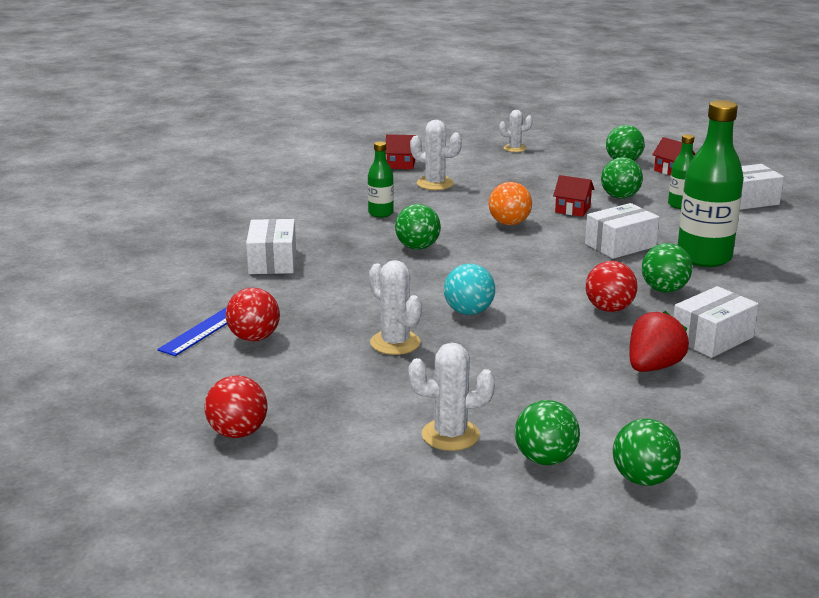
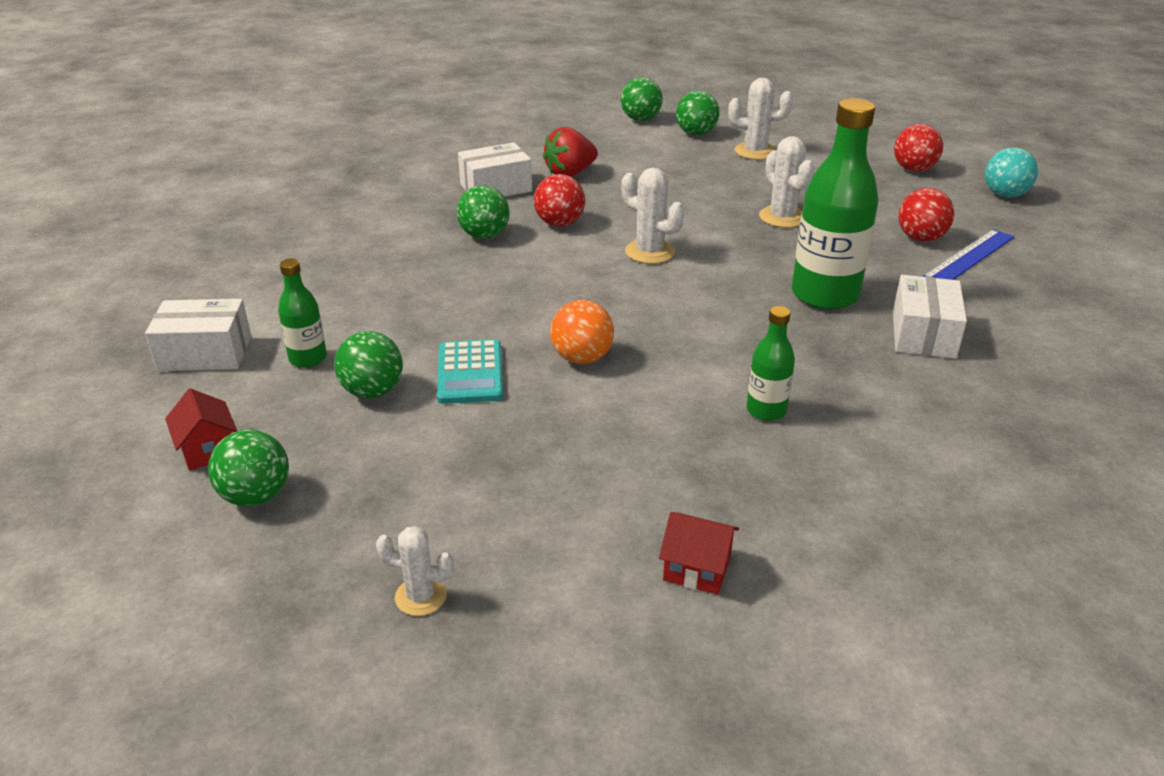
camera: 165 degrees left, 10 degrees up
green ball [395,204,441,250] -> none
white cactus [410,120,462,190] -> white cactus moved to [621,168,684,264]
turquoise ball [444,264,495,315] -> turquoise ball moved to [985,147,1038,198]
red house [553,175,595,217] -> turquoise calculator [437,339,503,404]
white box [585,203,659,259] -> none
green bottle [678,100,744,267] -> green bottle moved to [792,98,879,310]

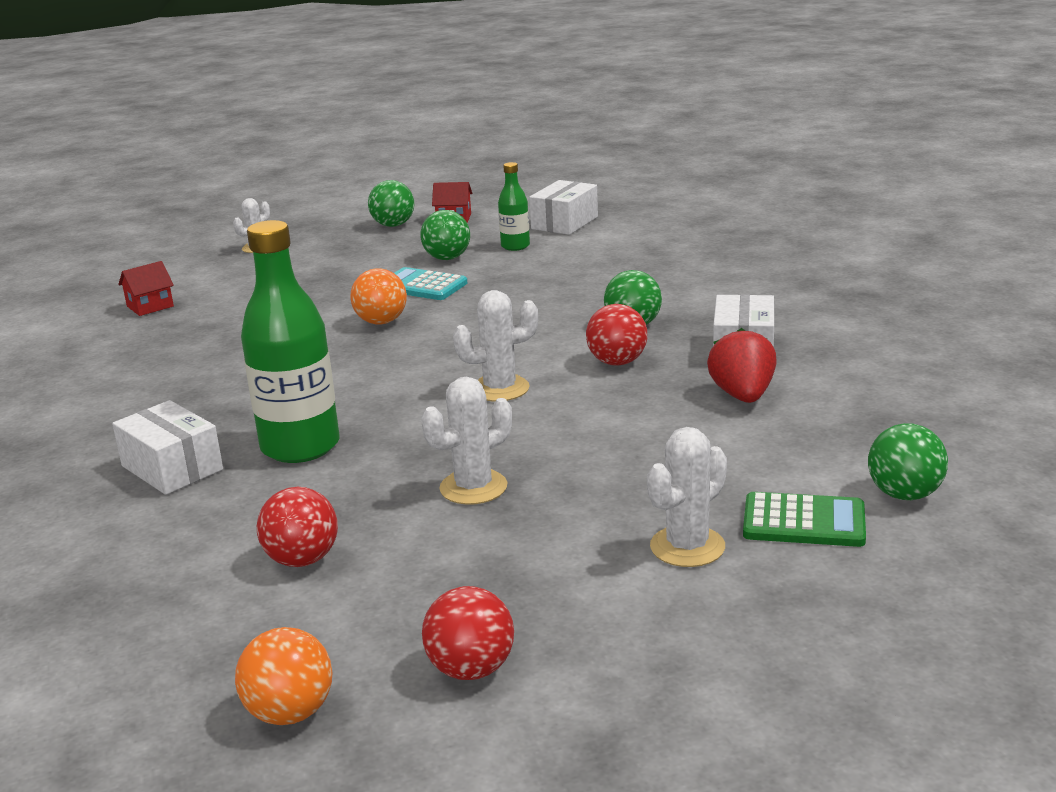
camera: 125 degrees right, 10 degrees down
green ball [676,90,719,136] -> green calculator [743,492,866,547]
green bottle [746,306,795,421] -> none
white cactus [759,136,815,228] -> white cactus turned 45 degrees counterclockwise [421,377,512,505]
blue ruler [922,229,1014,280] -> none
turquoise ball [985,147,1038,198] -> orange ball [235,627,332,725]

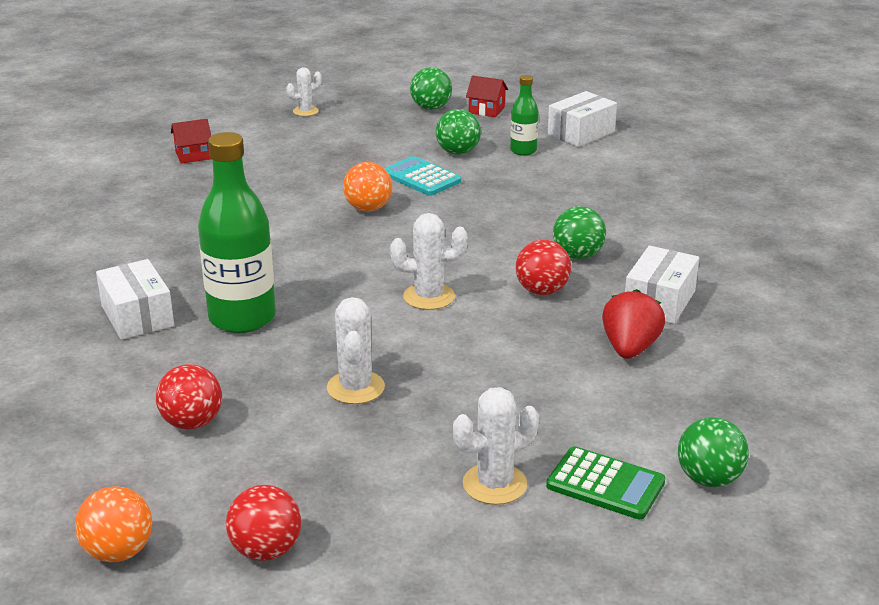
camera: 15 degrees right, 5 degrees up
white cactus [421,377,512,505] -> white cactus turned 75 degrees counterclockwise [327,297,385,404]

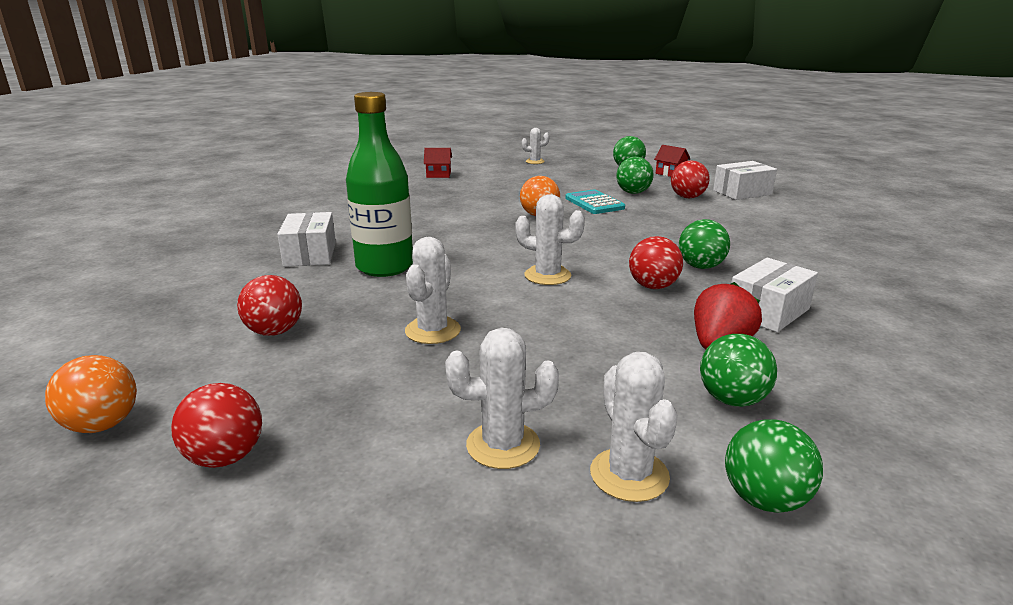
camera: 20 degrees right, 5 degrees down
green bottle [510,75,539,156] -> red ball [671,160,710,198]
green calculator [546,446,665,519] -> white cactus [590,352,678,502]
none -> green ball [700,334,777,407]

